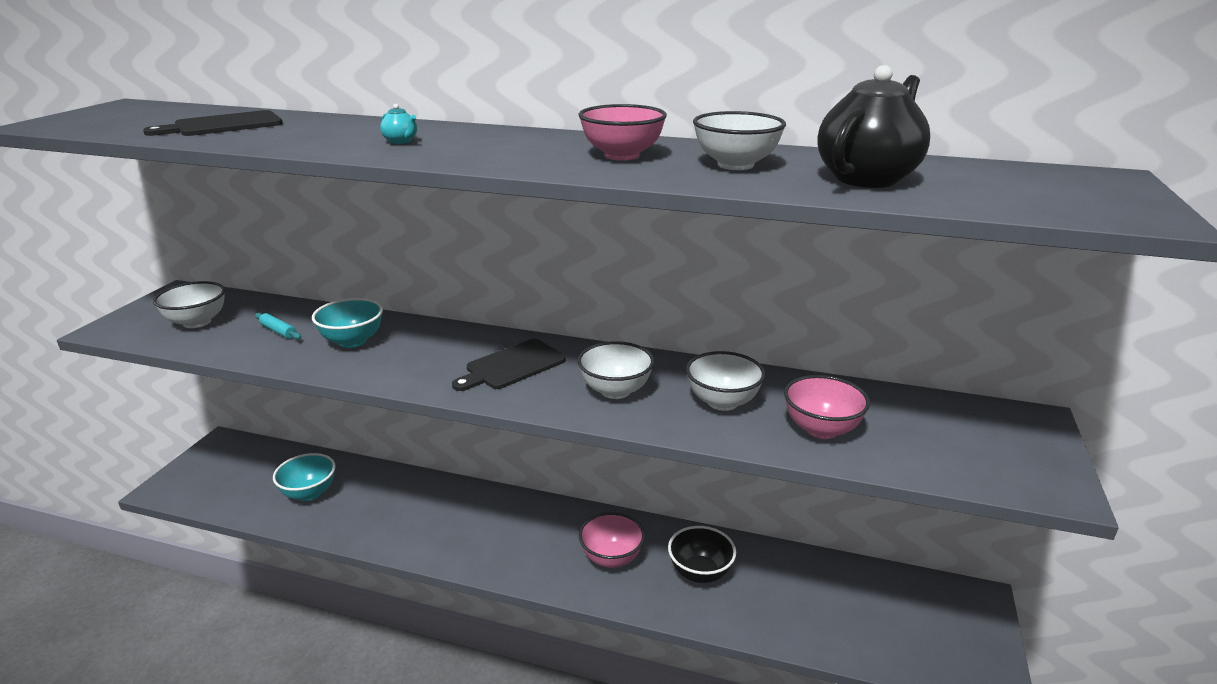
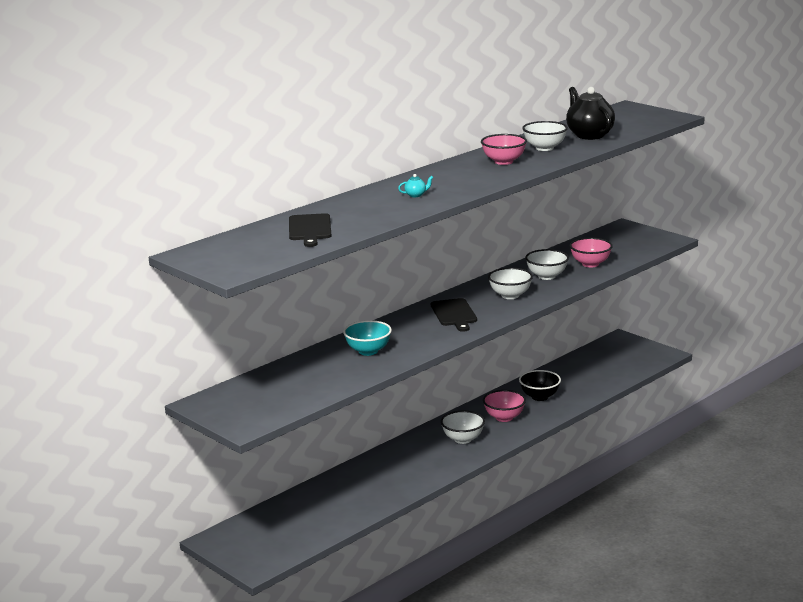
camera: 60 degrees left, 5 degrees down
white bowl [153,281,225,328] -> white bowl moved to [441,410,485,444]
turquoise rolling pin [255,313,301,340] -> none
turquoise bowl [273,453,336,501] -> none

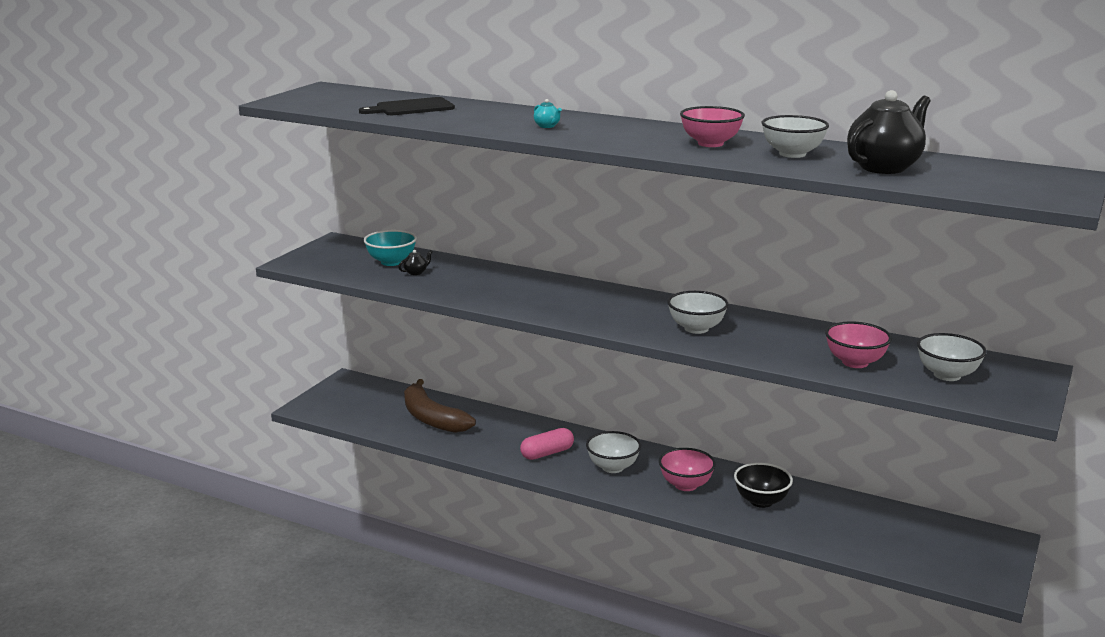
camera: 70 degrees right, 0 degrees up
turquoise bowl [343,320,392,356] -> turquoise bowl moved to [364,230,417,266]
black cutting board [431,298,477,332] -> none
white bowl [525,249,569,280] -> white bowl moved to [917,333,987,381]
none -> black teapot [398,250,433,275]
none -> brown banana [404,379,476,433]
none -> pink capsule [520,428,574,460]

